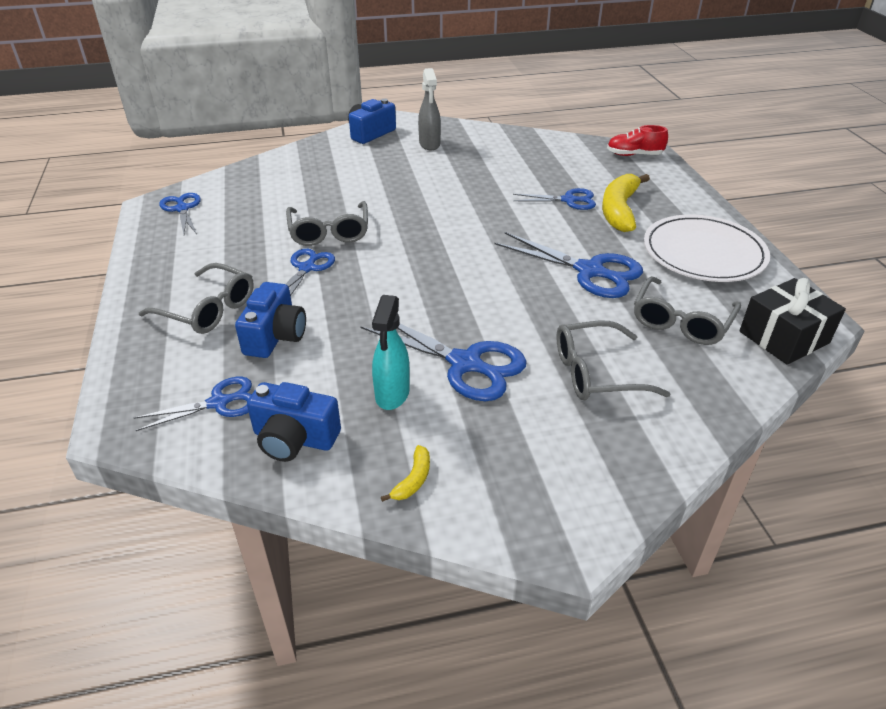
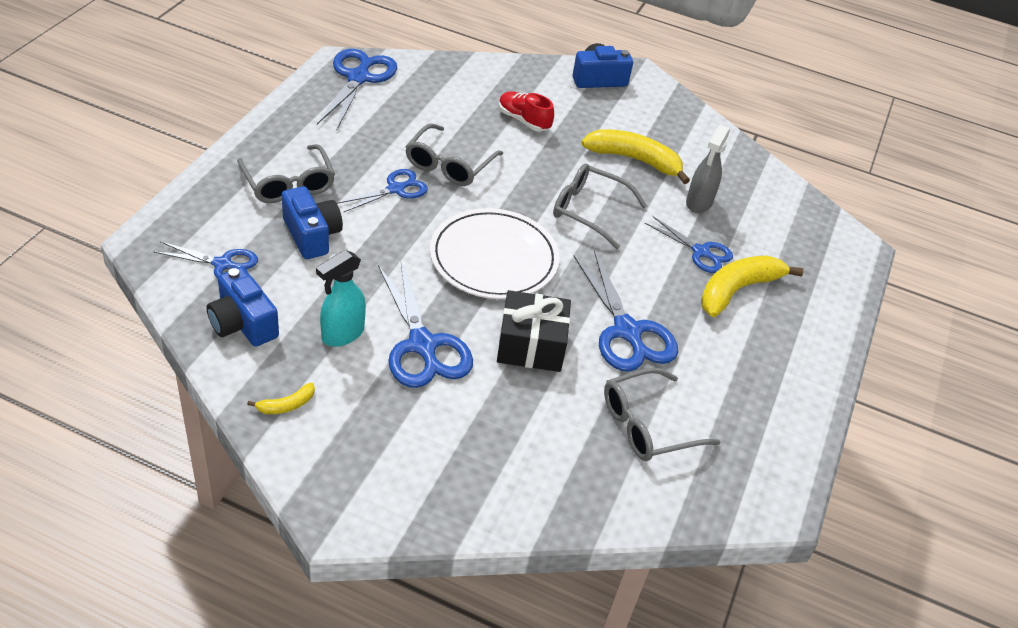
camera: 30 degrees right, 5 degrees up
blue scissors [159,193,201,234] -> blue scissors [317,49,397,131], size x1.62
blue camera [235,282,306,358] -> blue camera turned 75 degrees counterclockwise [282,186,343,259]
grey spray bottle [418,68,441,150] -> grey spray bottle moved to [686,125,730,213]
grey glasses [556,321,670,400] -> grey glasses moved to [553,163,647,249]
red shoe [607,125,668,156] -> red shoe moved to [499,92,554,131]
white plate [644,215,770,282] -> white plate moved to [430,208,560,299]
black gift [739,278,846,365] -> black gift moved to [497,290,571,372]
none -> yellow banana [581,129,690,184]

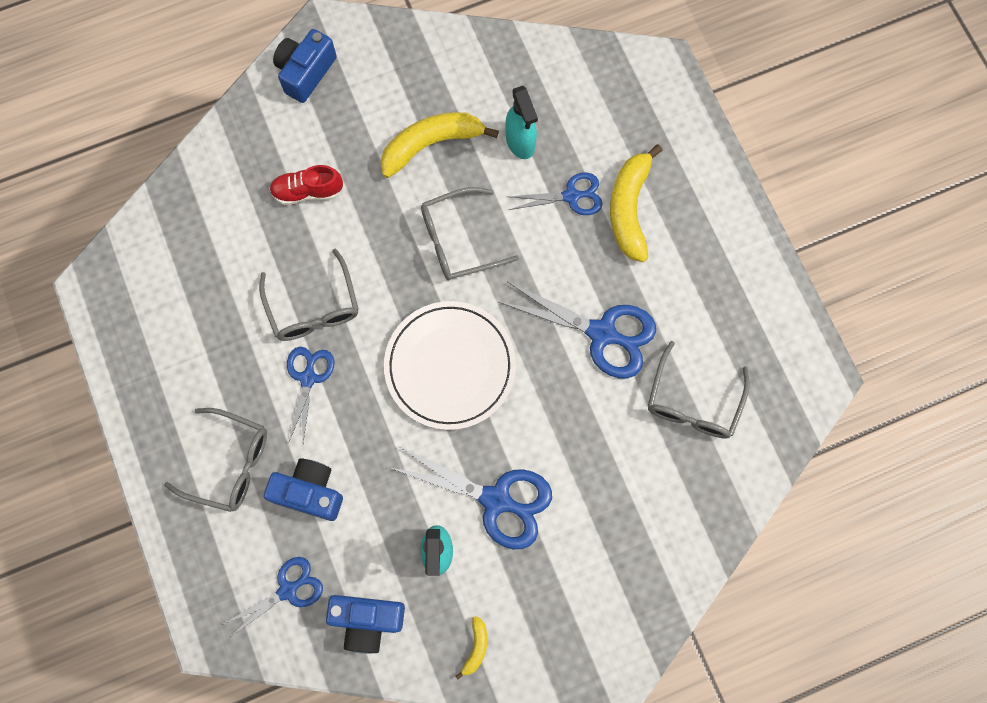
camera: 40 degrees left, 30 degrees up
blue scissors [317,49,397,131] -> none
black gift [497,290,571,372] -> none
grey spray bottle [686,125,730,213] -> turquoise spray bottle [506,86,538,159]

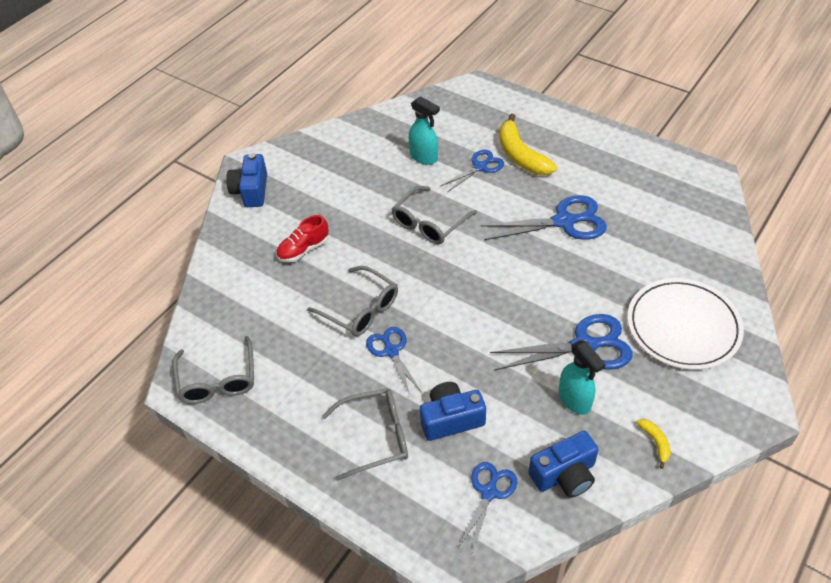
camera: 30 degrees left, 25 degrees down
yellow banana [380,112,499,178] -> none
white plate [384,301,516,430] -> white plate moved to [627,278,744,370]
grey glasses [648,341,750,439] -> grey glasses moved to [173,336,254,404]

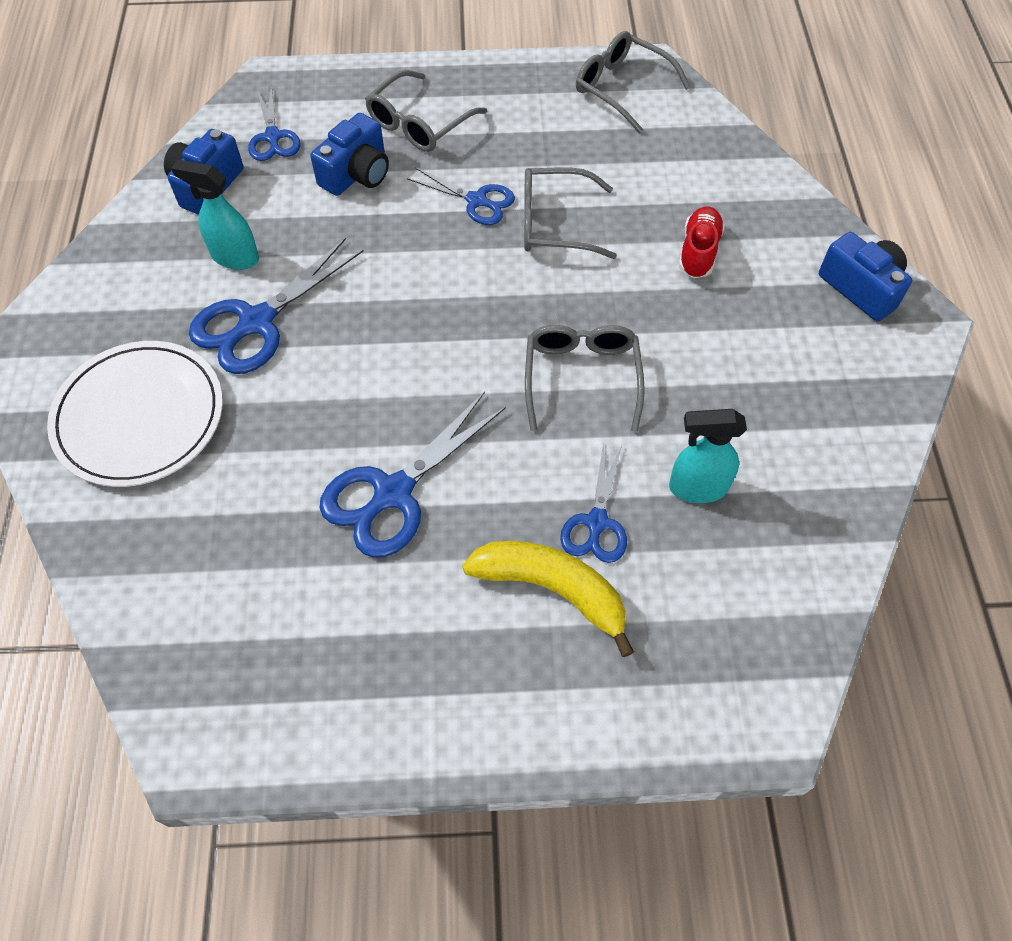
camera: 140 degrees right, 10 degrees up
yellow banana [636,419,671,469] -> none

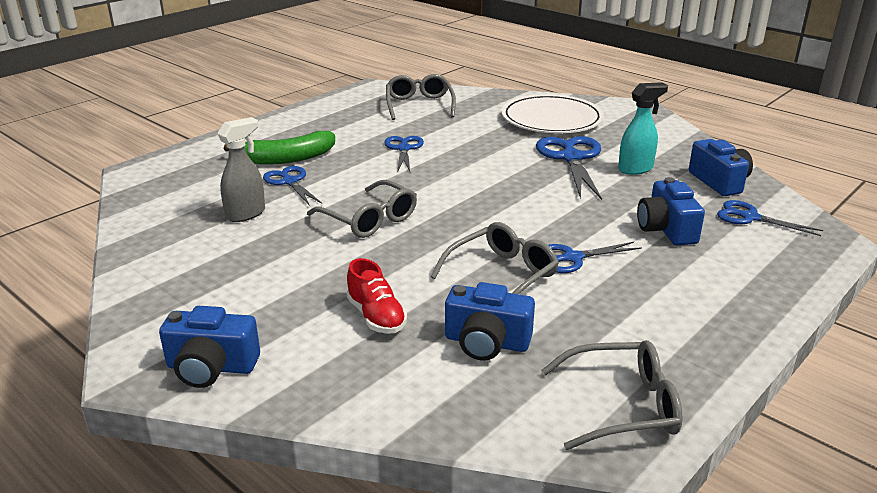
camera: 135 degrees right, 30 degrees down
blue scissors [320,392,506,558] -> blue scissors [384,136,424,172], size x0.62
grey glasses [365,70,487,152] -> grey glasses moved to [386,74,456,120]
yellow banana [462,541,634,657] -> green banana [224,131,335,165]
turquoise spray bottle [669,409,747,503] -> grey spray bottle [217,117,265,222]
none -> blue camera [445,282,535,361]

